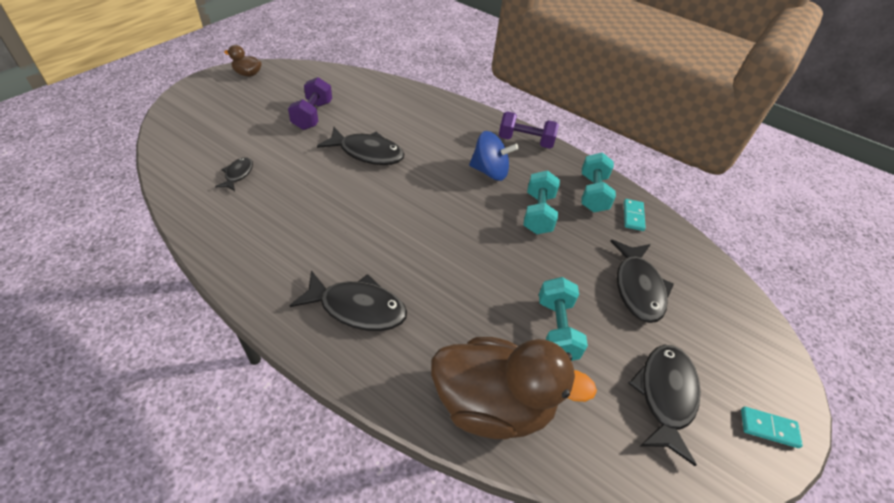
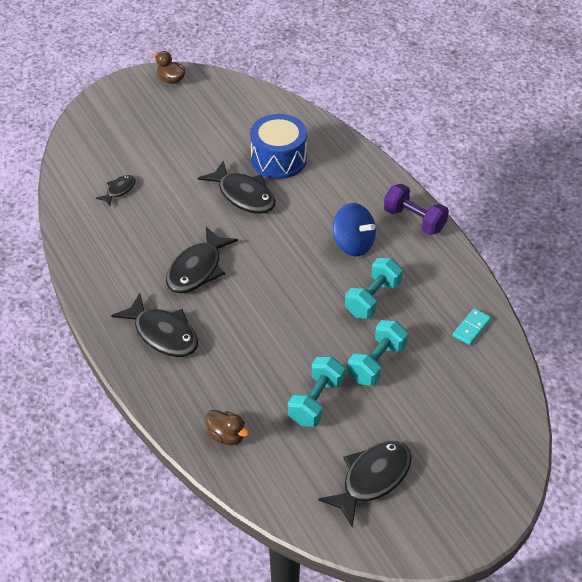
camera: 30 degrees right, 0 degrees up
purple dumbbell [288,77,332,130] -> none
brown duck [431,337,597,439] -> brown duck [205,410,249,445], size x0.43
turquoise dumbbell [582,152,616,212] -> turquoise dumbbell moved to [348,320,408,386]
black fish [610,240,674,323] -> black fish moved to [166,227,238,293]
turquoise domino [741,406,803,448] -> none
none -> blue drum [250,114,307,179]

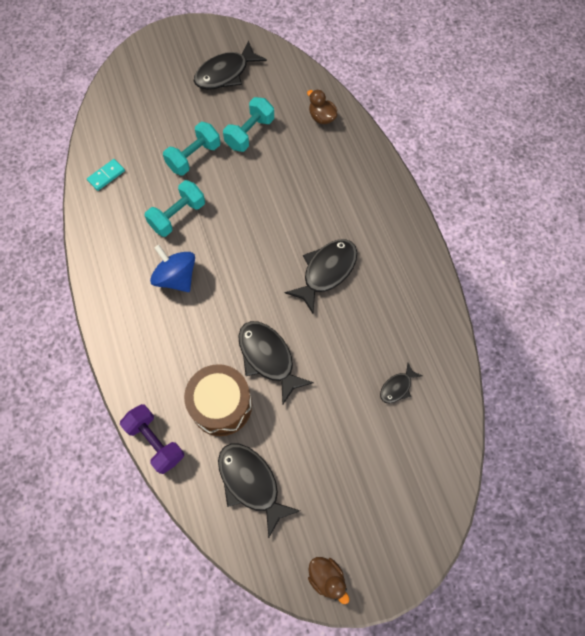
camera: 170 degrees left, 20 degrees up
black fish [111,293,198,357] -> black fish moved to [218,443,300,539]
blue drum [250,114,307,179] -> brown drum [184,364,252,436]
purple dumbbell [384,184,449,235] -> purple dumbbell moved to [120,404,184,474]

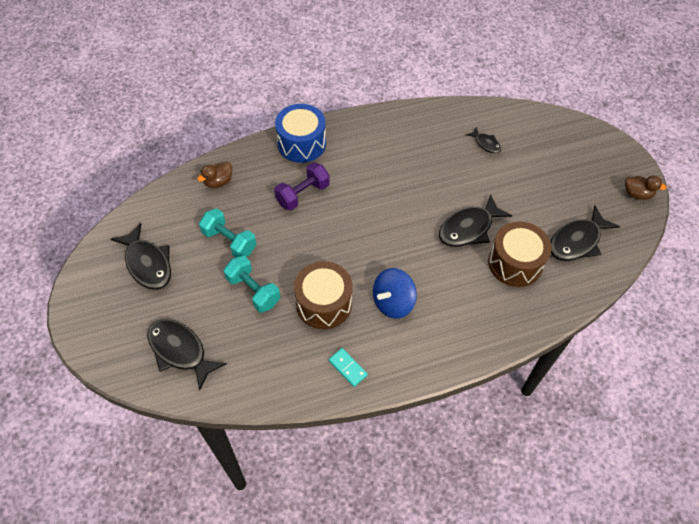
camera: 90 degrees left, 10 degrees down
turquoise domino [87,159,125,191] -> turquoise domino moved to [329,348,368,387]
purple dumbbell [120,404,184,474] -> purple dumbbell moved to [274,162,330,211]
turquoise dumbbell [145,180,205,237] -> brown drum [294,261,353,329]
black fish [285,239,357,313] -> black fish moved to [147,319,227,391]
brown duck [308,557,349,604] -> brown duck turned 60 degrees clockwise [625,175,667,200]
none -> blue drum [275,104,326,163]

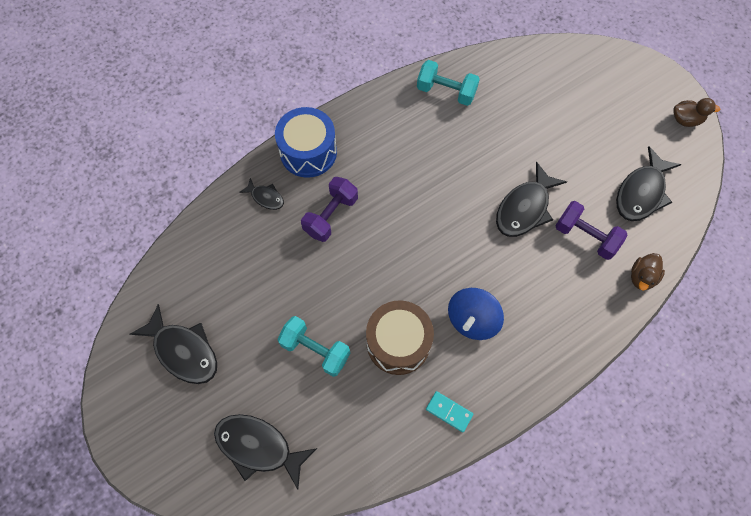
camera: 15 degrees left, 10 degrees up
brown duck [198,162,232,188] -> brown duck moved to [631,253,665,291]
turquoise dumbbell [199,208,257,257] -> turquoise dumbbell moved to [417,60,480,106]
black fish [466,127,501,153] -> black fish moved to [239,178,284,210]
brown drum [488,222,552,287] -> purple dumbbell [555,201,627,260]

